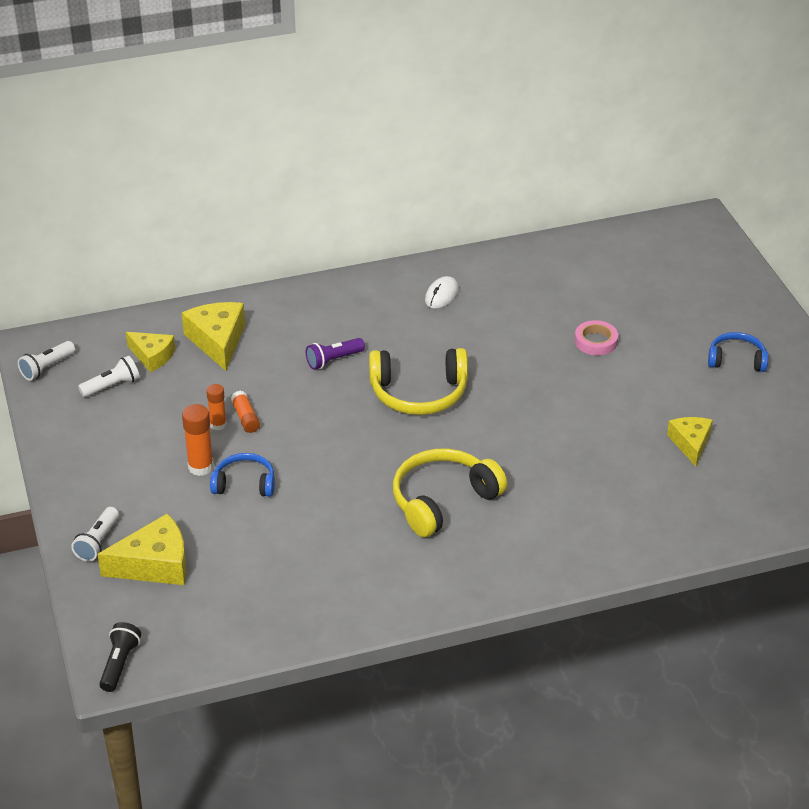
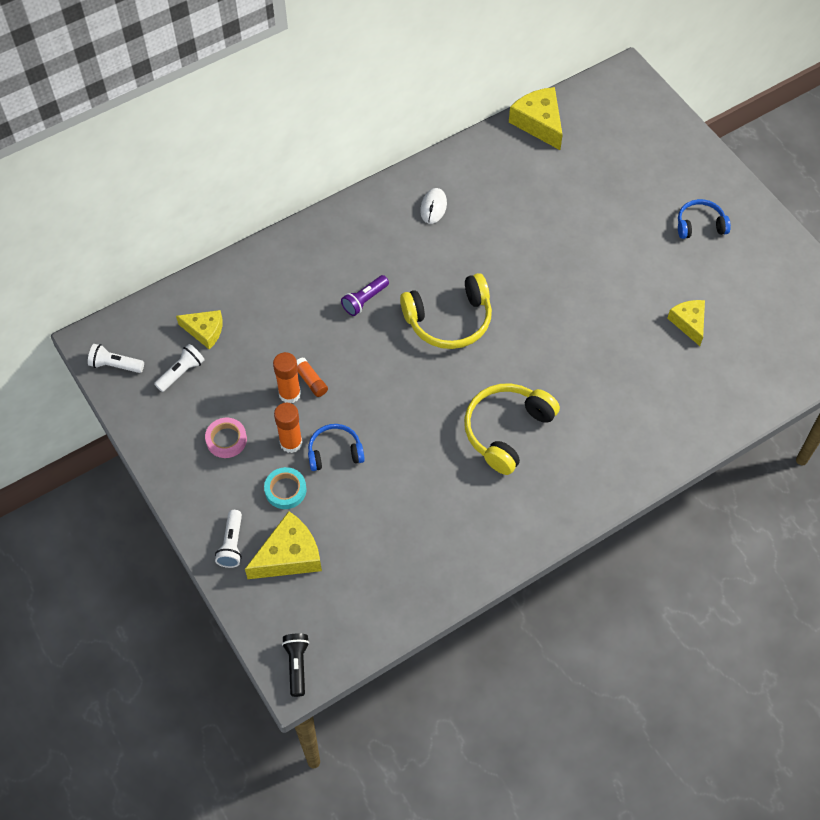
camera: 15 degrees left, 20 degrees up
white flashlight [18,341,75,381] -> white flashlight turned 75 degrees clockwise [88,344,144,373]
yellow cheese [182,302,245,371] -> yellow cheese moved to [509,87,563,150]
orange glue stick [206,384,227,431] -> orange glue stick [273,352,301,403], size x1.50
pink tape [575,320,618,355] -> pink tape moved to [205,418,247,458]
none -> turquoise tape [264,467,307,509]

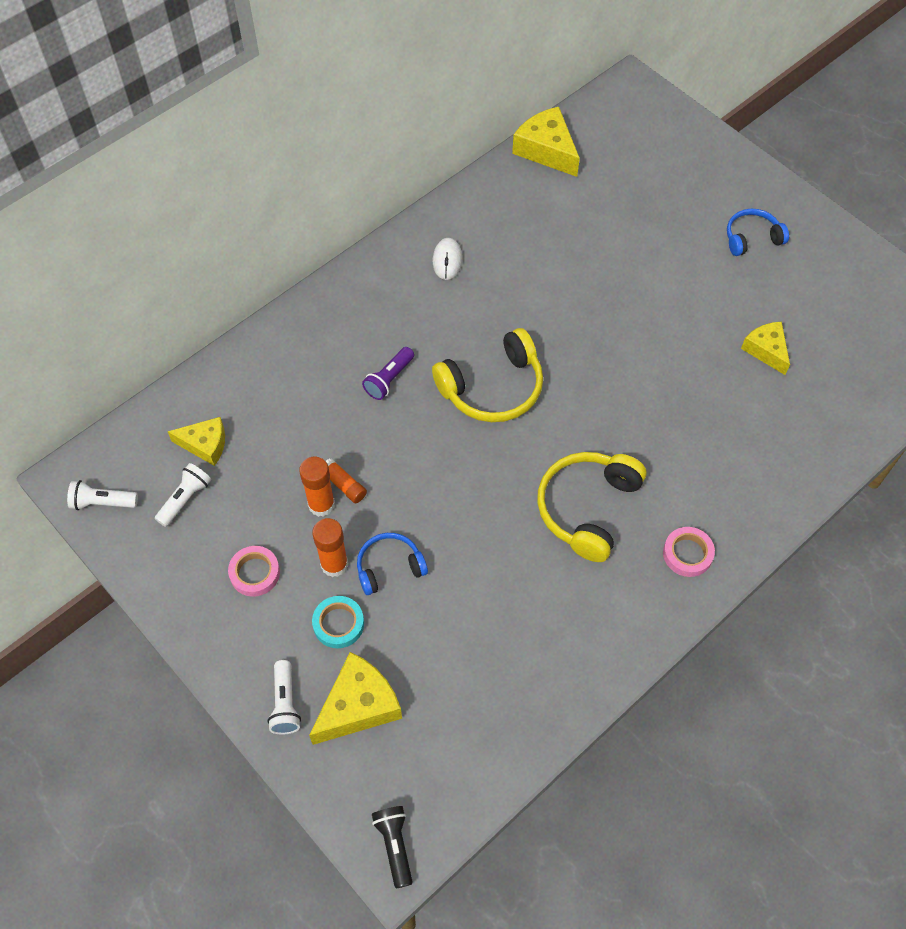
camera: 10 degrees left, 0 degrees up
none -> pink tape [663,527,715,577]

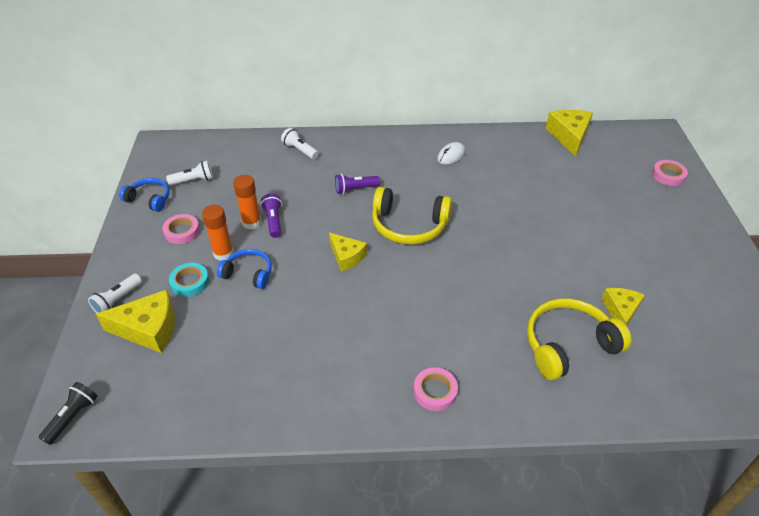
camera: 40 degrees right, 15 degrees down
white flashlight [67,480,138,510] -> white flashlight moved to [281,128,319,159]
yellow cheese [168,417,225,466] -> yellow cheese moved to [329,233,367,271]
orange glue stick [326,458,367,503] -> purple flashlight [261,194,282,238]
yellow headphones [537,452,646,562] -> yellow headphones moved to [527,298,632,380]
blue headphones [727,209,789,256] -> blue headphones moved to [119,178,170,212]
none -> pink tape [652,160,688,186]

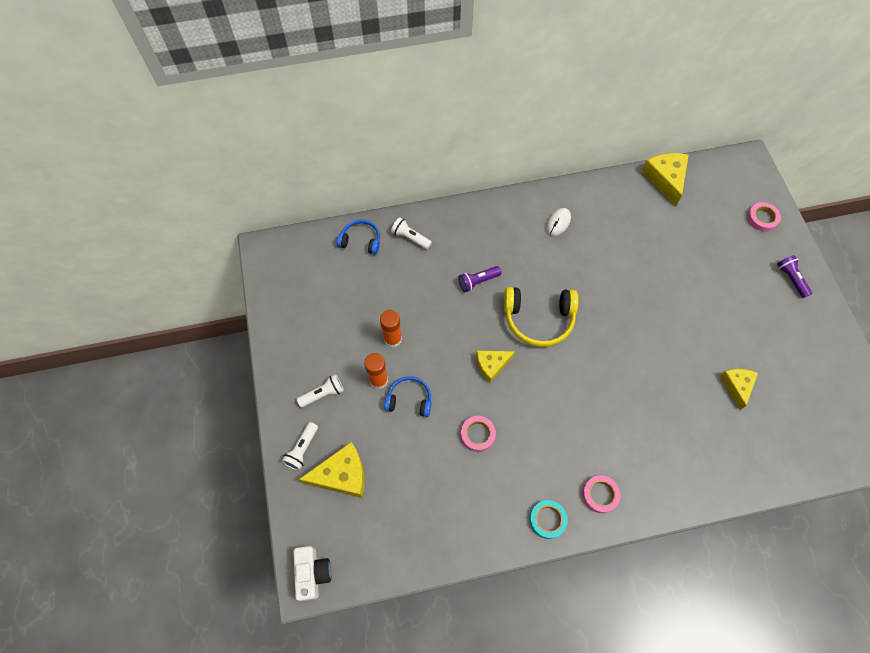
camera: 10 degrees left, 20 degrees up
black flashlight [39,382,98,445] -> white camera [293,546,332,601]
blue headphones [119,178,170,212] -> blue headphones moved to [337,220,380,255]
pink tape [162,214,200,244] -> pink tape moved to [461,416,496,452]
white flashlight [166,161,213,186] -> white flashlight moved to [297,374,344,408]
turquoise tape [169,263,209,297] -> turquoise tape moved to [530,500,568,539]
purple flashlight [261,194,282,238] -> purple flashlight moved to [777,255,812,298]
yellow cheese [329,233,367,271] -> yellow cheese turned 120 degrees clockwise [476,350,515,383]
yellow headphones [527,298,632,380] -> none

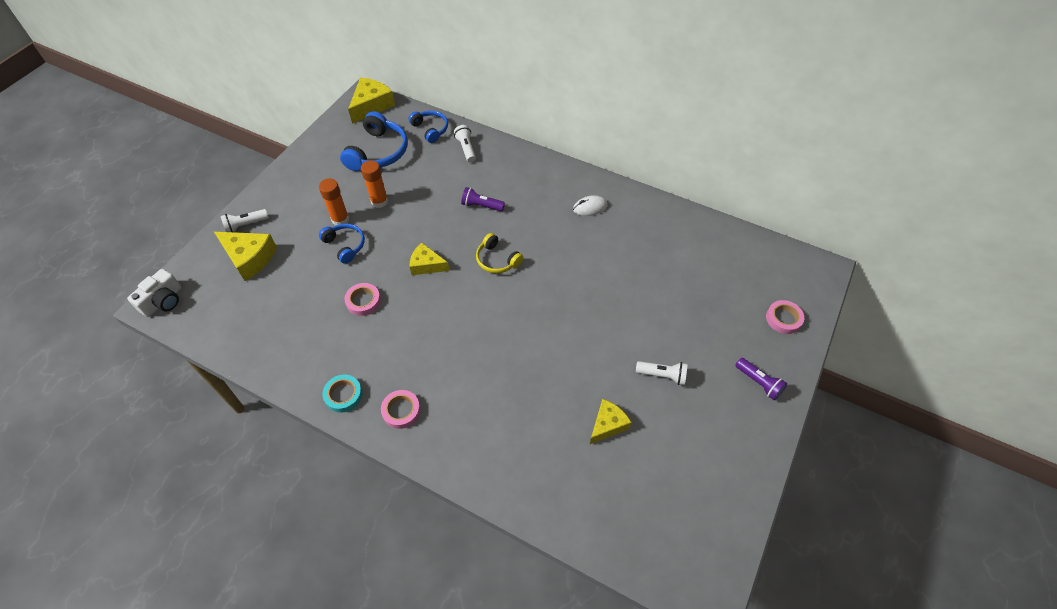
camera: 40 degrees right, 10 degrees down
white flashlight [297,374,344,408] -> white flashlight moved to [636,361,688,385]
yellow headphones [504,287,578,347] -> yellow headphones [476,233,524,273], size x0.60
yellow cheese [642,153,688,207] -> yellow cheese moved to [348,77,395,124]
purple flashlight [777,255,812,298] -> purple flashlight turned 120 degrees clockwise [735,358,787,400]
none -> blue headphones [340,111,407,171]

